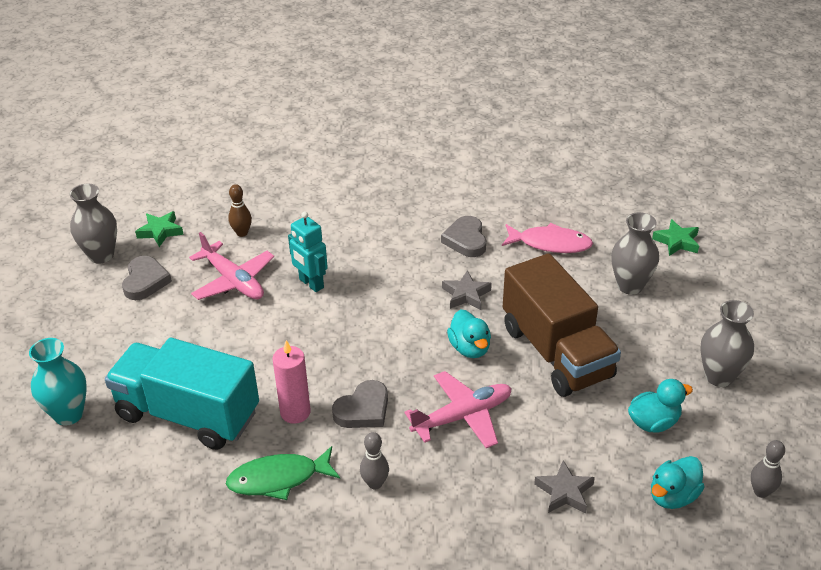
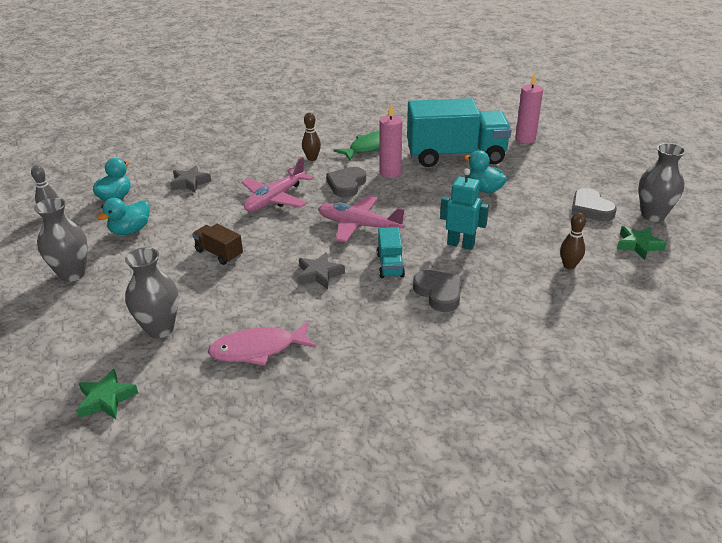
camera: 155 degrees right, 5 degrees down
turquoise vase [29,338,87,426] -> pink candle [515,73,543,144]
pink plane [189,232,274,300] -> pink plane moved to [318,195,406,242]
grey bowling pin [360,432,389,490] -> brown bowling pin [302,113,321,161]
grey heart [441,216,486,257] -> grey heart moved to [413,270,462,312]
turquoise duck [447,309,491,358] -> turquoise duck moved to [464,150,507,193]
brown truck [503,253,621,397] -> brown truck [192,224,243,265], size x0.43
none -> turquoise truck [377,227,405,278]

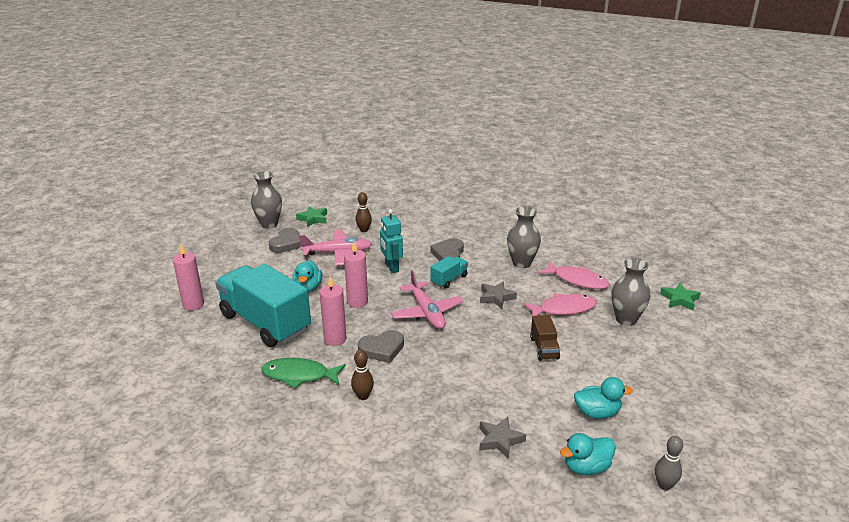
camera: 135 degrees left, 5 degrees down
grey vase [34,198,88,282] -> grey vase moved to [507,206,541,268]
pink plane [242,157,314,212] -> pink plane moved to [299,230,372,265]
none -> pink candle [344,242,368,308]
none -> pink fish [523,293,597,317]

